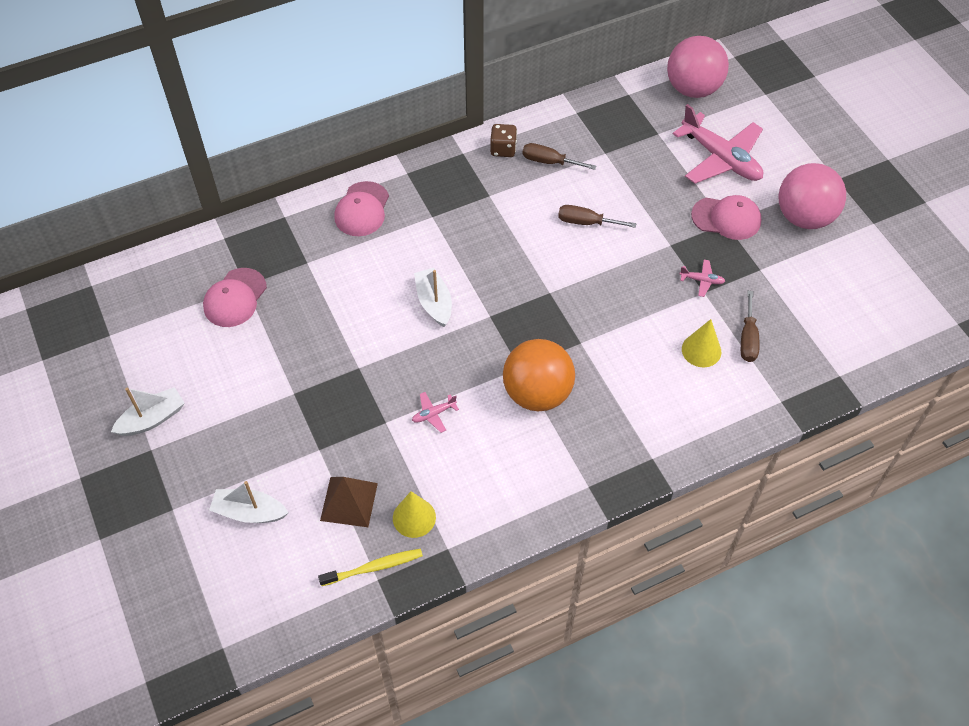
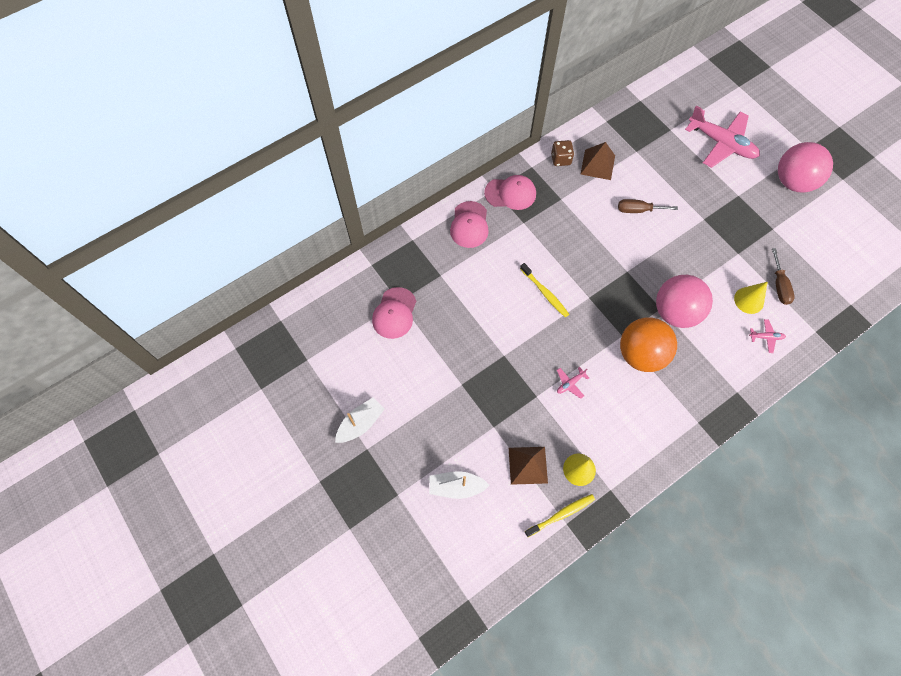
camera: 10 degrees left, 10 degrees up
white boat [414,268,452,327] -> yellow toothbrush [520,263,569,318]
brown screwdriver [523,143,596,170] -> brown pyramid [581,142,615,180]
pink ball [667,36,729,98] -> pink ball moved to [656,275,713,328]
pink plane [680,260,725,297] -> pink plane moved to [749,319,786,353]
pink cap [691,195,761,240] -> pink cap moved to [484,175,536,210]

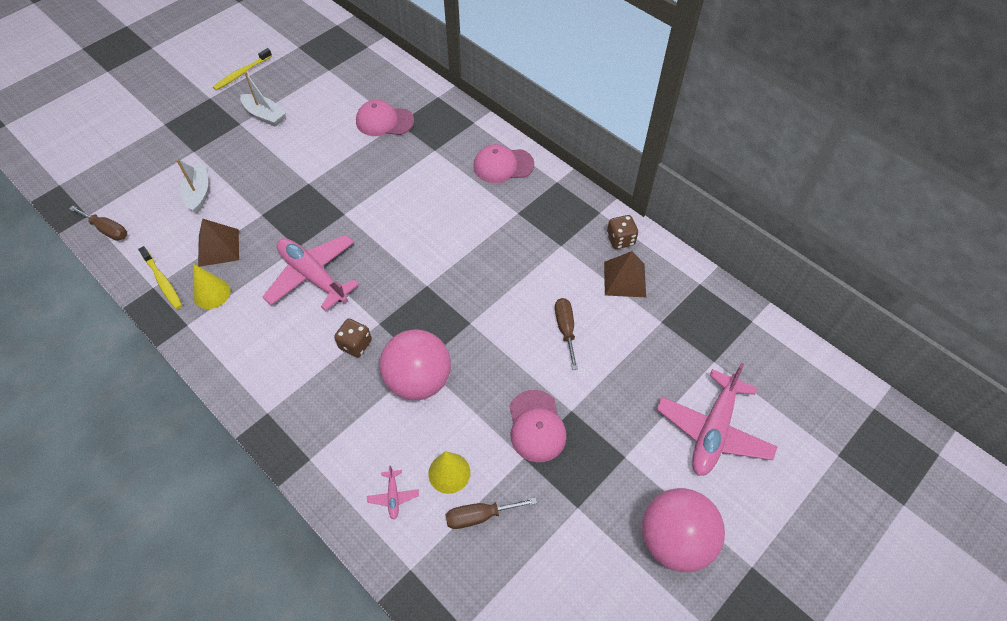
camera: 80 degrees right, 10 degrees down
pink cap [484,175,536,210] -> pink cap moved to [509,390,567,462]
yellow toothbrush [520,263,569,318] -> yellow toothbrush moved to [213,48,272,90]
pink plane [557,367,589,399] -> pink plane [263,235,359,311], size x2.43
orange ball [620,317,677,372] -> brown dice [334,319,372,358]
none -> brown screwdriver [69,206,127,241]

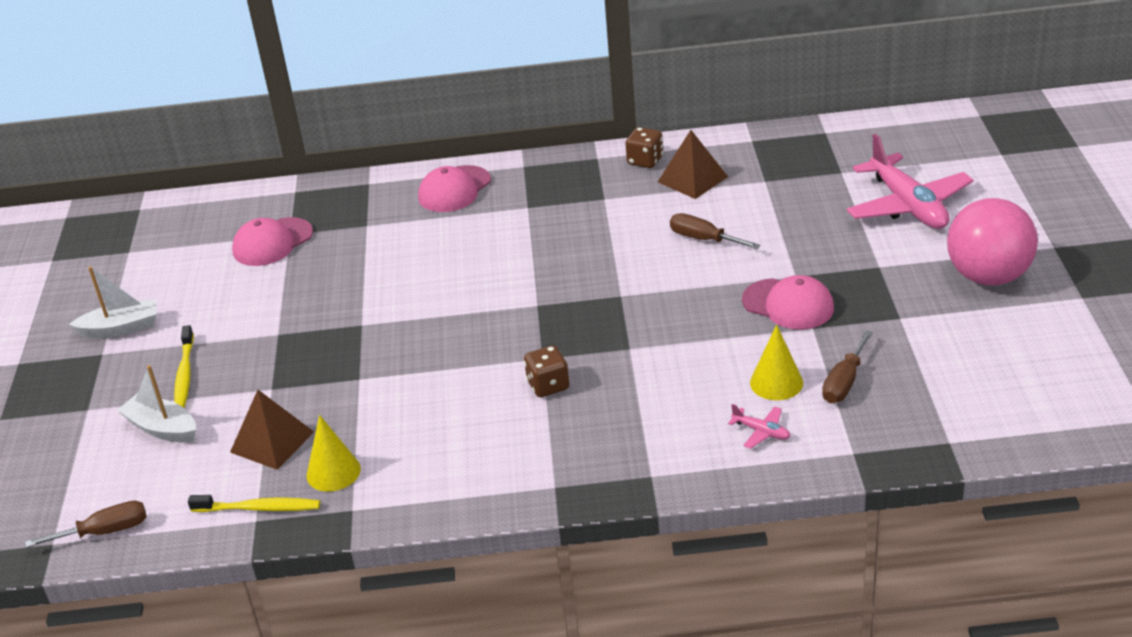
camera: 45 degrees left, 20 degrees down
yellow toothbrush [213,48,272,90] -> yellow toothbrush moved to [174,325,194,408]
pink plane [263,235,359,311] -> none
pink ball [380,329,451,400] -> none

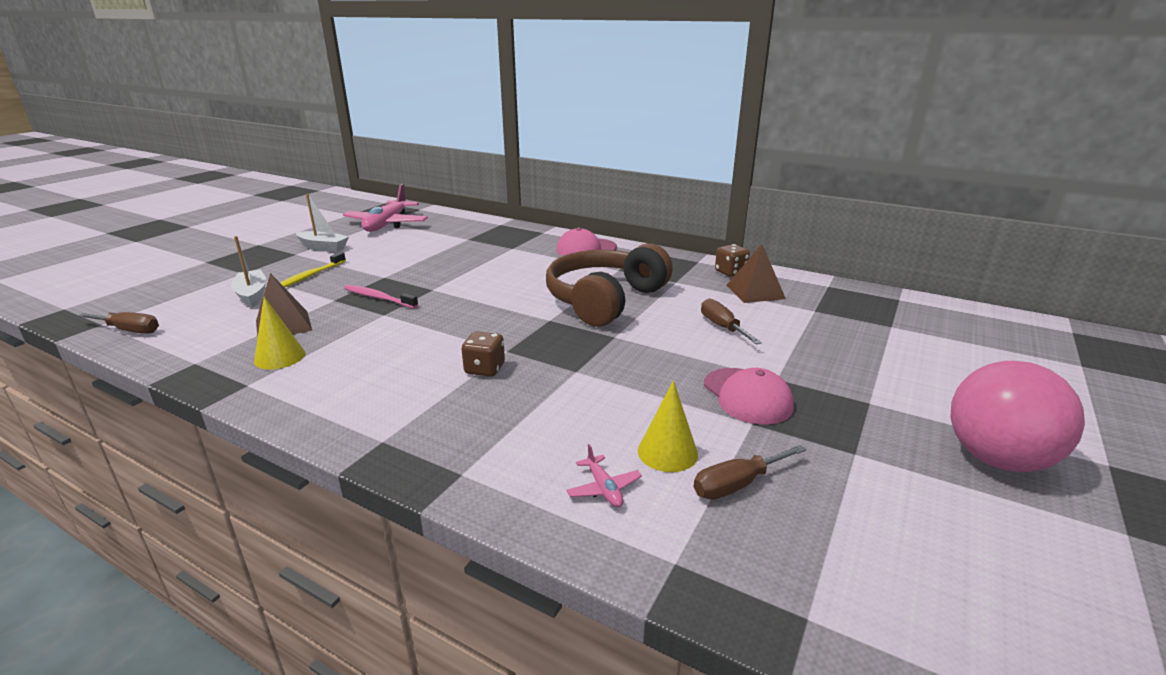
camera: 30 degrees right, 10 degrees down
yellow toothbrush [188,495,320,512] -> none
pink cap [232,217,313,266] -> none
pink plane [847,134,973,229] -> pink plane moved to [343,184,428,232]
none -> pink toothbrush [344,285,418,308]
none -> brown headphones [546,243,673,327]

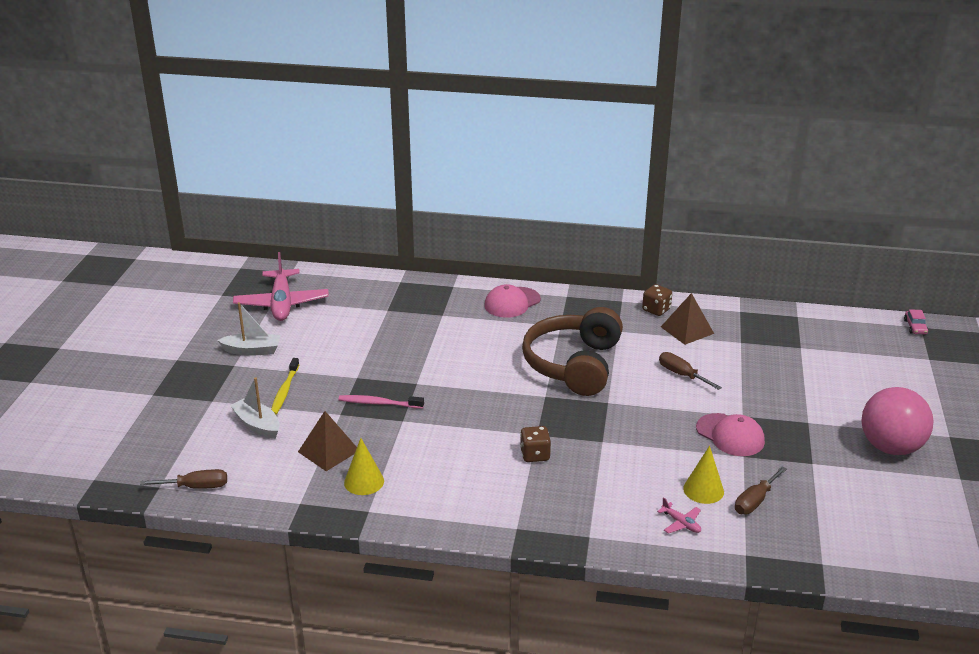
camera: 20 degrees left, 5 degrees up
none -> pink car [904,309,928,334]

